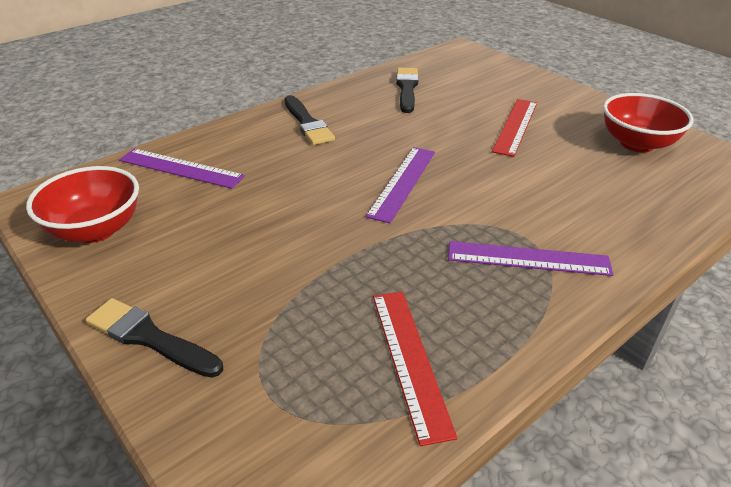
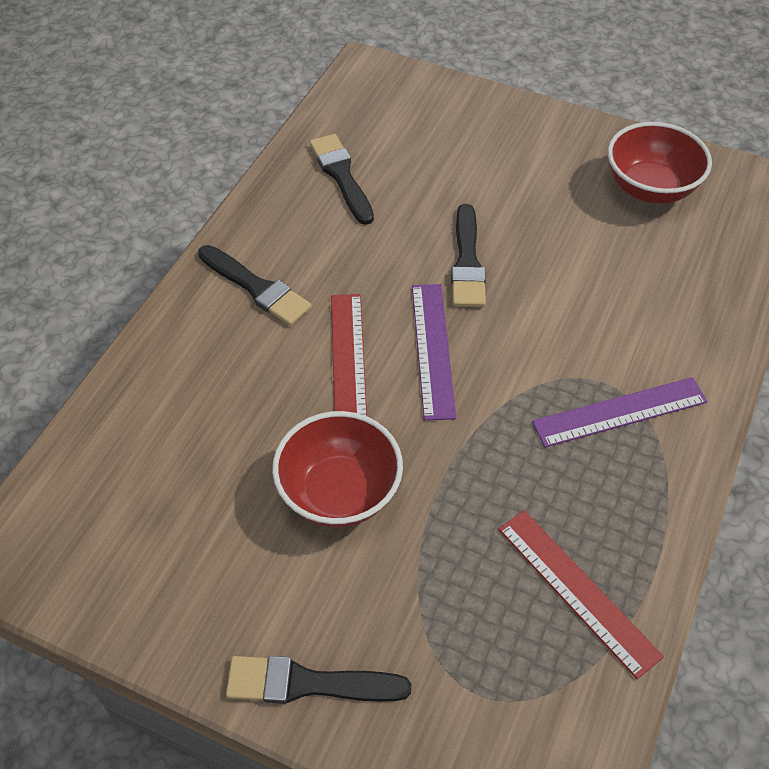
camera: 25 degrees left, 15 degrees up
red bowl [26,166,139,243] -> red bowl moved to [272,411,403,528]
purple ruler [119,149,245,189] -> none
red ruler [492,99,537,157] -> red ruler moved to [331,294,367,416]
none -> black brush [451,204,486,307]

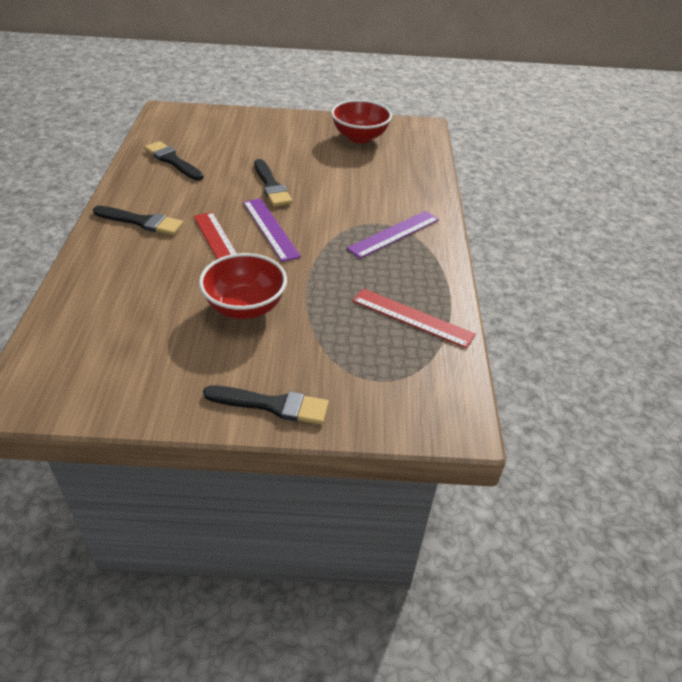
camera: 25 degrees left, 10 degrees down
black brush [226,656,411,704] -> black brush turned 150 degrees counterclockwise [203,385,329,425]

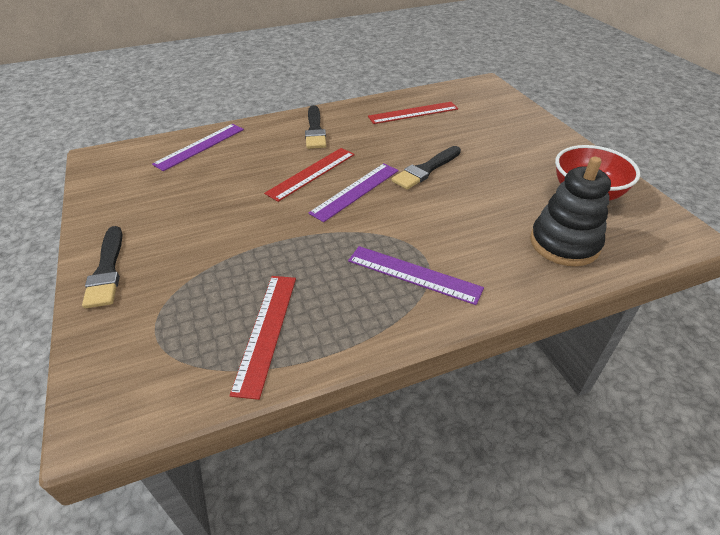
camera: 70 degrees right, 0 degrees up
black brush [145,141,204,180] -> red ruler [368,102,458,124]
red bowl [199,253,287,319] -> none
none -> purple ruler [152,124,244,171]
none -> black stacking toy [530,157,611,266]

